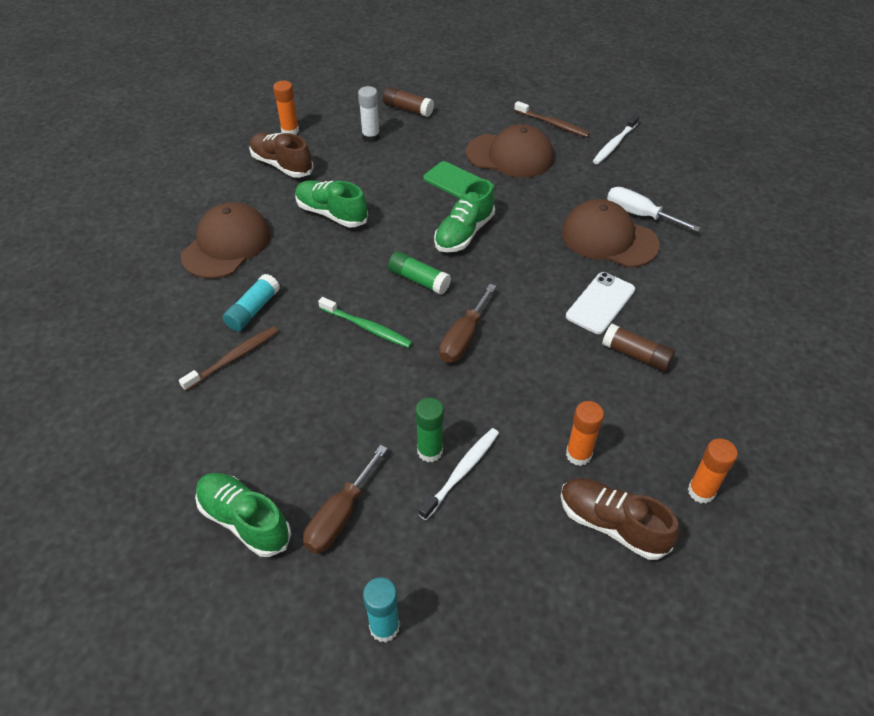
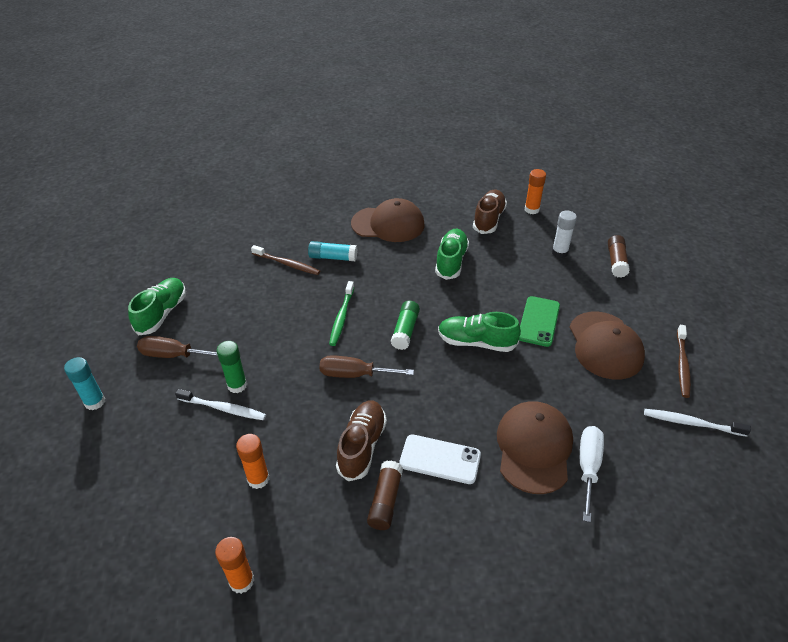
camera: 70 degrees right, 5 degrees down
brown shoe [561,478,679,560] -> brown shoe moved to [336,400,387,481]

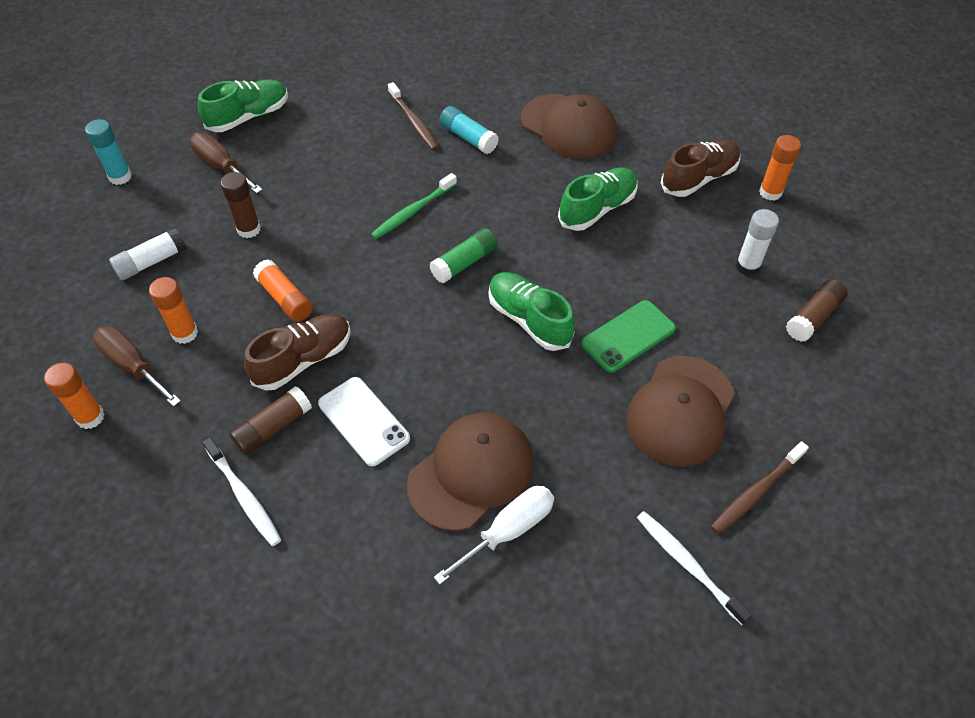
camera: 35 degrees right, 10 degrees up
white toothbrush [175,389,266,420] -> white toothbrush moved to [203,437,281,546]
green glue stick [216,341,247,393] -> brown glue stick [220,172,261,238]
brown screwdriver [319,355,414,378] -> brown screwdriver moved to [93,326,181,407]
none -> white glue stick [109,227,187,280]
none -> orange glue stick [253,259,313,322]

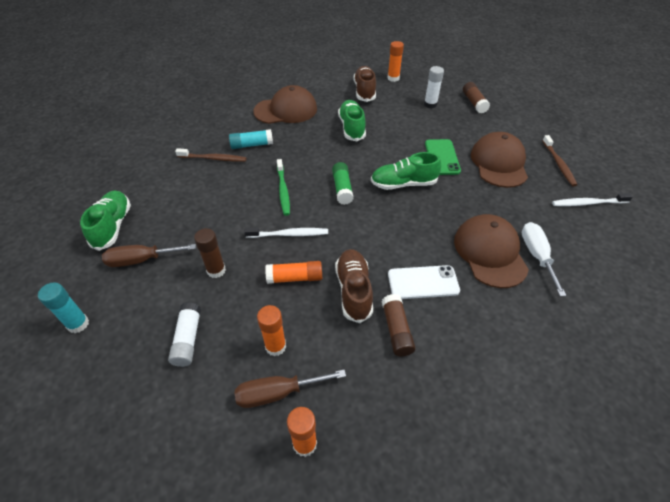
camera: 55 degrees left, 5 degrees down
white toothbrush [203,437,281,546] -> white toothbrush moved to [244,227,328,238]
brown cap [626,356,734,467] -> brown cap turned 150 degrees counterclockwise [471,132,528,188]

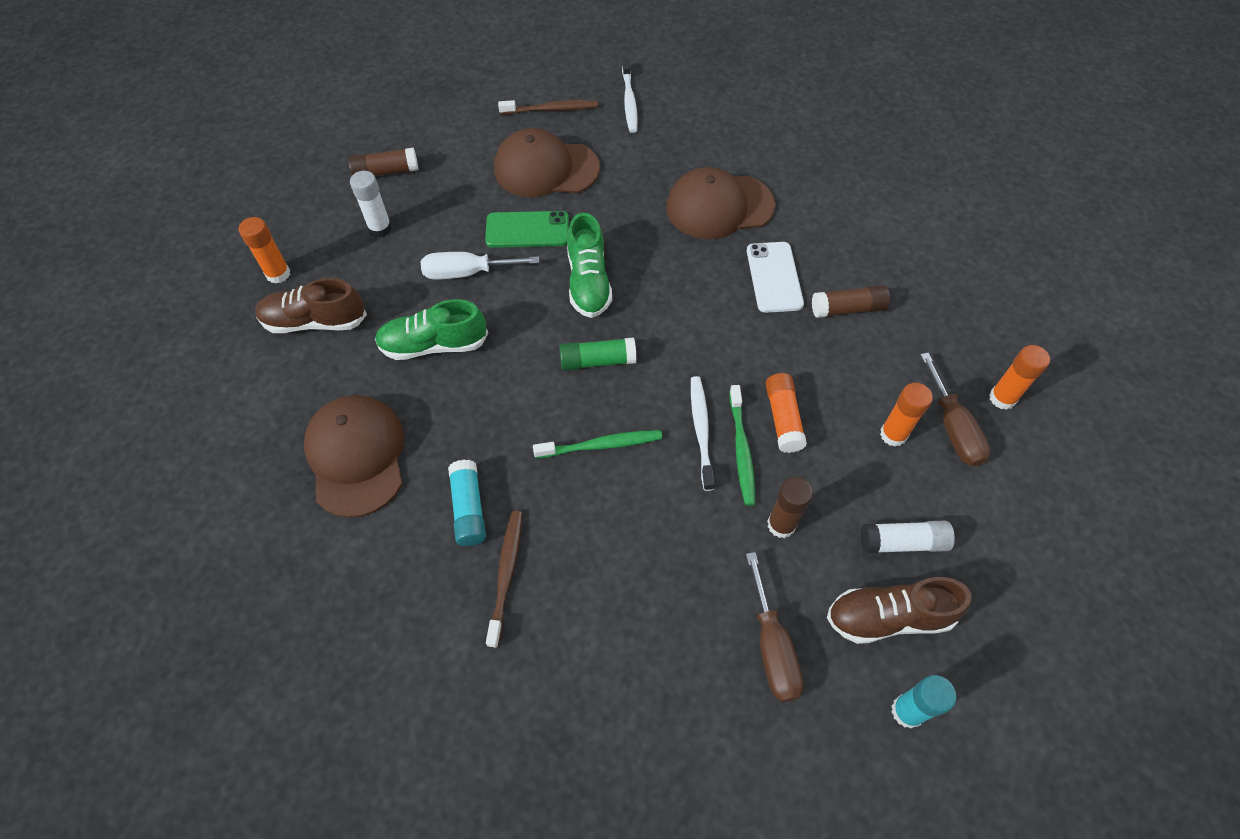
camera: 90 degrees left, 10 degrees up
green shoe [80,191,131,251] -> none
brown shoe [335,249,373,323] -> brown shoe moved to [827,577,971,644]
white screwdriver [522,222,566,296] -> white screwdriver moved to [421,252,539,280]
none -> green toothbrush [729,385,755,506]

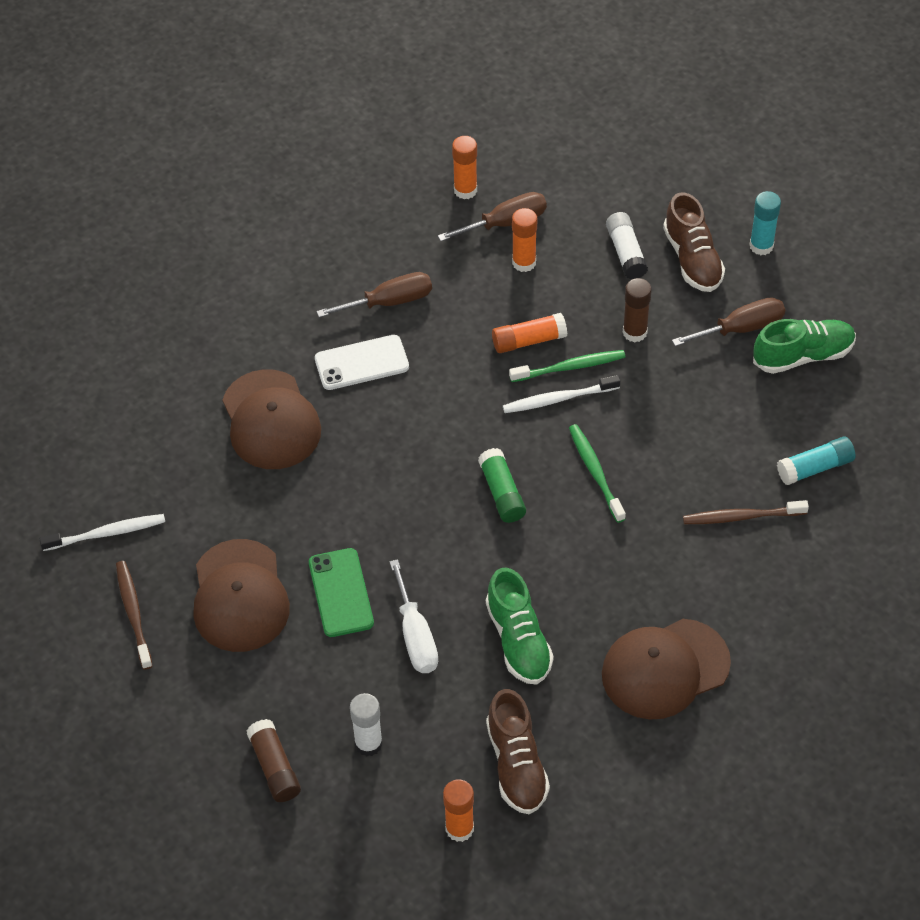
camera: 100 degrees left, 5 degrees down
turquoise glue stick [448,460,486,546] -> turquoise glue stick moved to [777,436,856,485]
green shoe [567,213,612,318] -> green shoe moved to [753,319,856,374]
brown glue stick [812,285,890,318] -> brown screwdriver [316,272,432,318]

